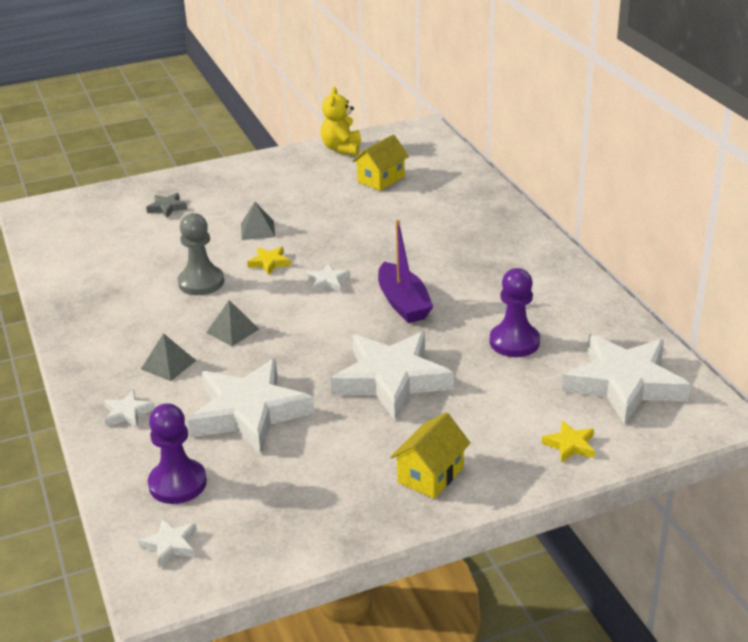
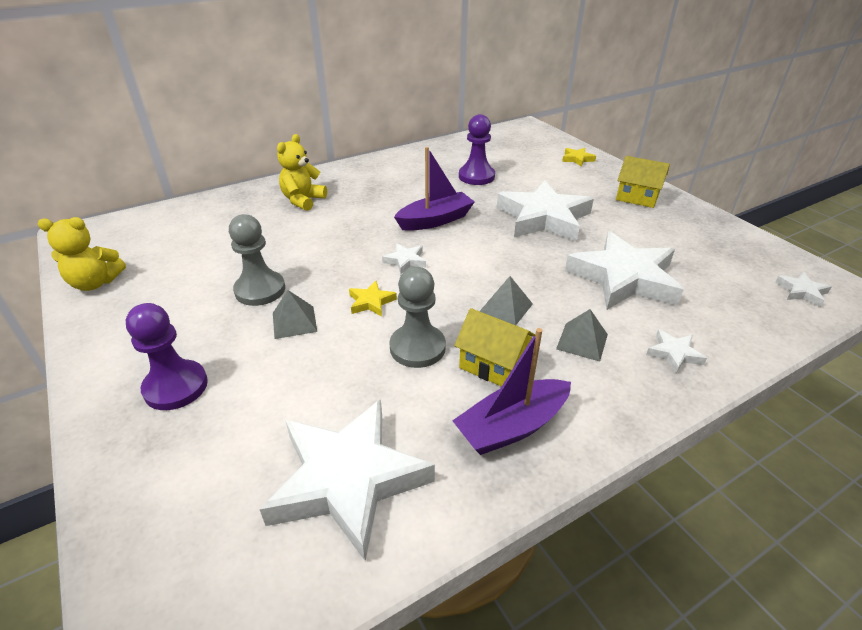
camera: 100 degrees left, 5 degrees up
grey star [146,193,187,218] -> none
purple pawn [148,403,207,504] -> purple pawn moved to [126,303,208,410]
yellow house [352,134,409,191] -> yellow house moved to [454,308,535,387]
white star [562,334,691,425] -> white star moved to [259,399,435,561]
none -> grey pawn [229,214,285,306]
none -> yellow teddy bear [277,134,327,211]
none -> purple boat [452,328,571,455]

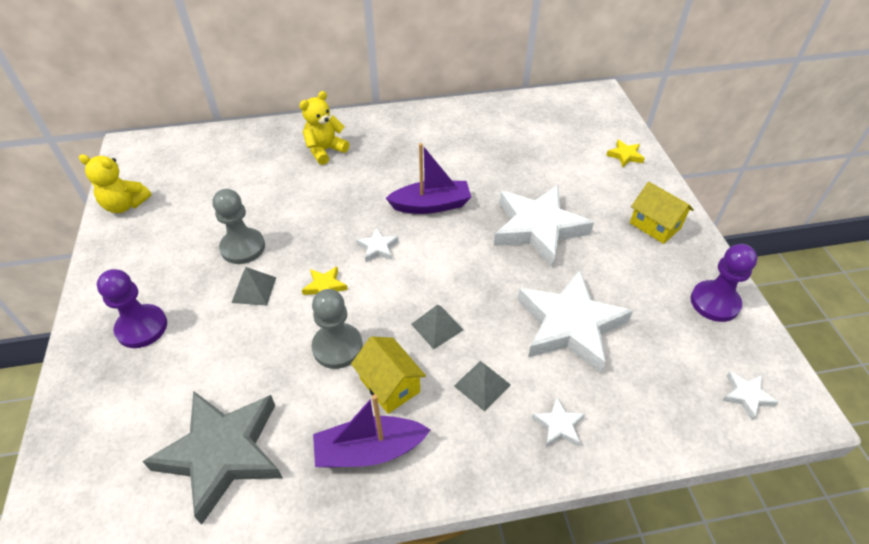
camera: 20 degrees right, 10 degrees up
white star [259,399,435,561] -> grey star [142,391,282,525]
purple pawn [459,114,495,185] -> purple pawn moved to [691,244,757,322]

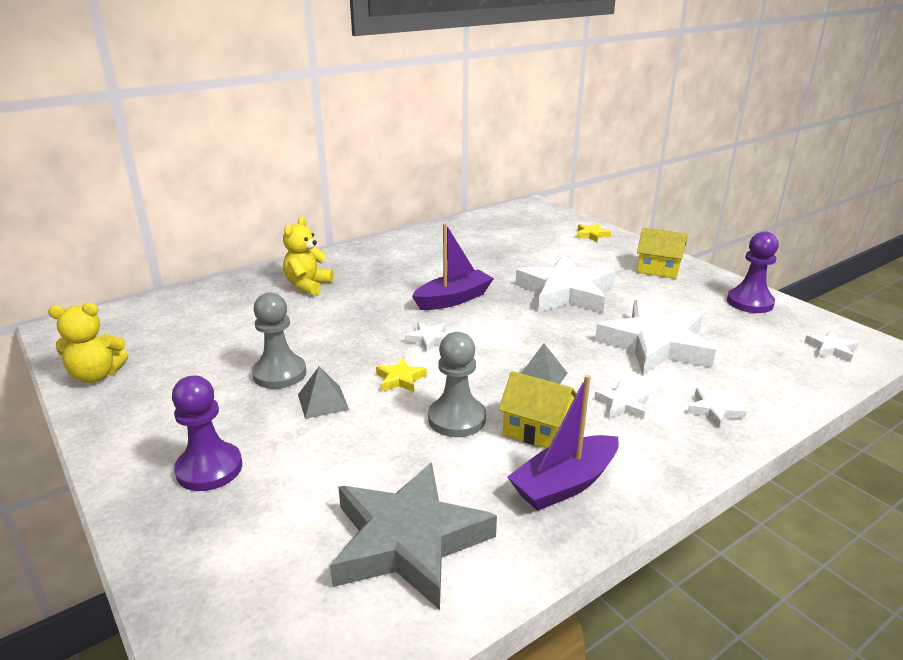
camera: 25 degrees left, 20 degrees down
grey pyramid [454,361,511,412] -> white star [594,381,649,419]

